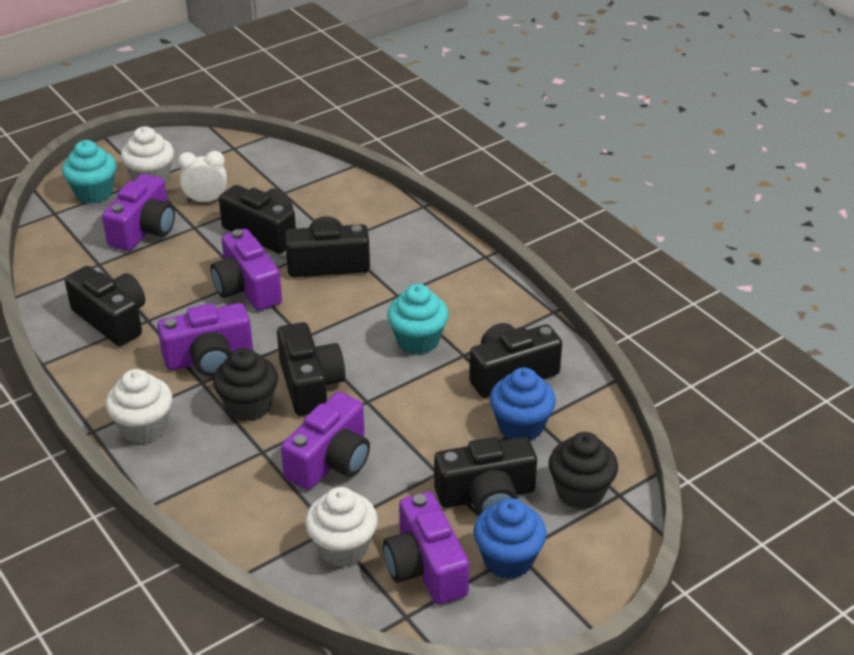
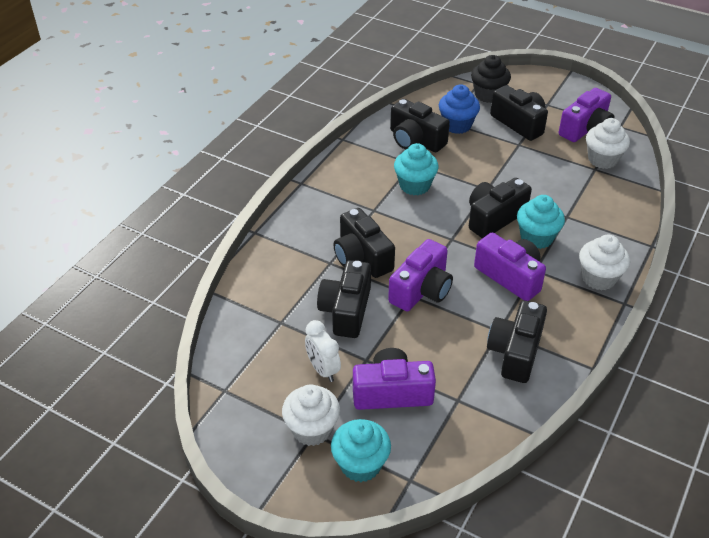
camera: 115 degrees left, 5 degrees up
black cupcake [213,347,278,421] -> turquoise cupcake [517,195,565,249]
purple camera [281,392,370,490] -> none
blue cupcake [473,498,547,579] -> none

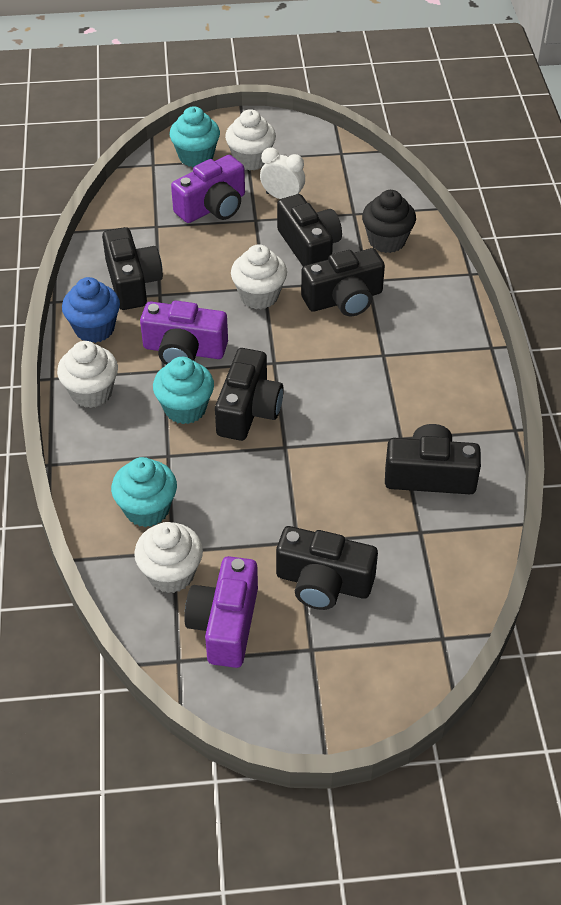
camera: 145 degrees right, 5 degrees up
black camera [333,208,395,278] -> black camera turned 135 degrees clockwise [301,248,385,316]
purple camera [388,239,453,311] -> white cupcake [231,244,287,309]
turquoise cupcake [394,143,439,195] -> turquoise cupcake moved to [111,457,177,527]
blue cupcake [439,85,480,134] -> blue cupcake moved to [62,277,120,343]
black cupcake [471,55,511,103] -> black cupcake moved to [362,190,416,253]

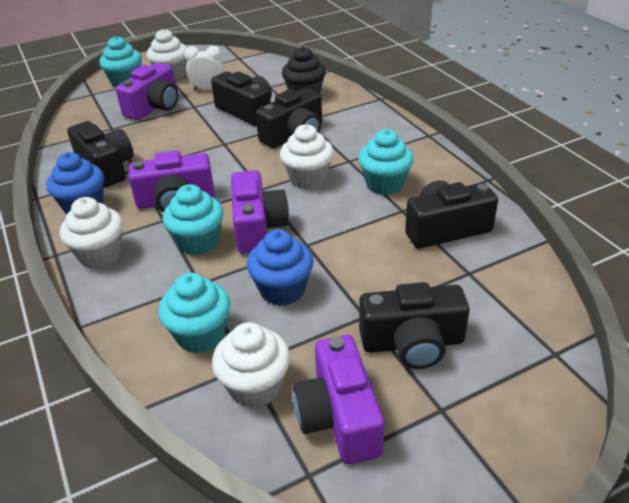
camera: 20 degrees left, 10 degrees down
black camera [215,348,284,441] -> purple camera [231,170,289,254]
white cupcake [231,244,287,309] -> white cupcake moved to [280,124,334,189]
none -> blue cupcake [247,229,313,306]
none -> turquoise cupcake [358,129,414,195]

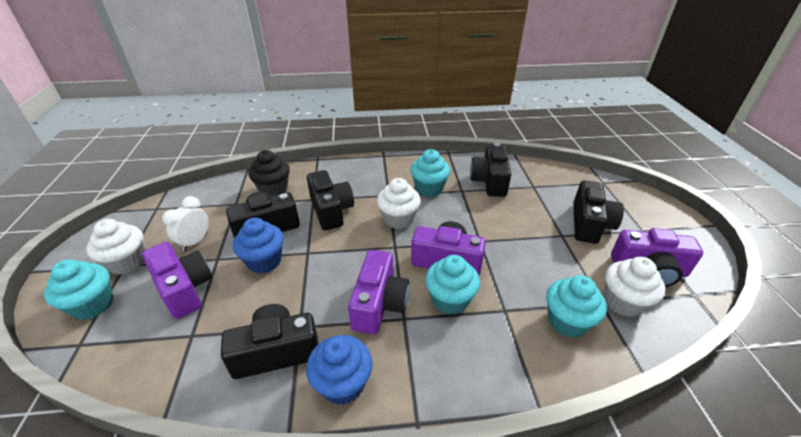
camera: 70 degrees left, 0 degrees up
white cupcake [60,197,123,269] -> none
blue cupcake [247,229,313,306] -> blue cupcake moved to [233,218,284,274]

